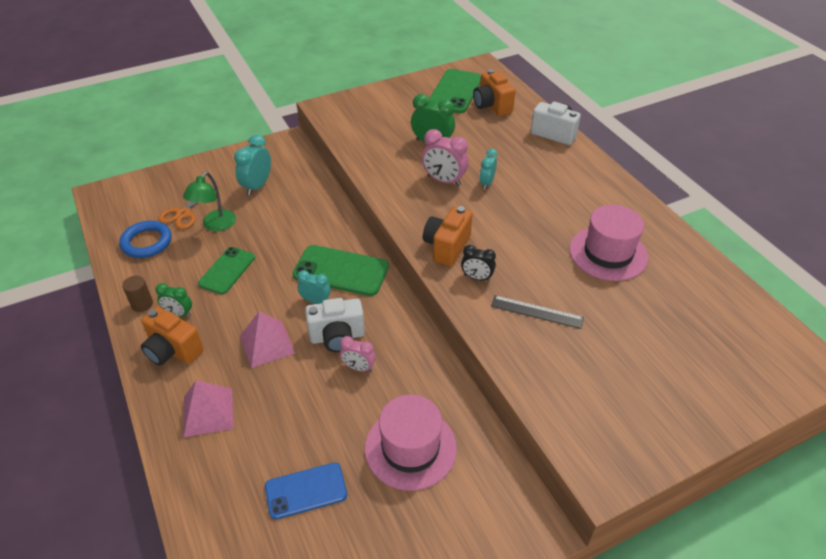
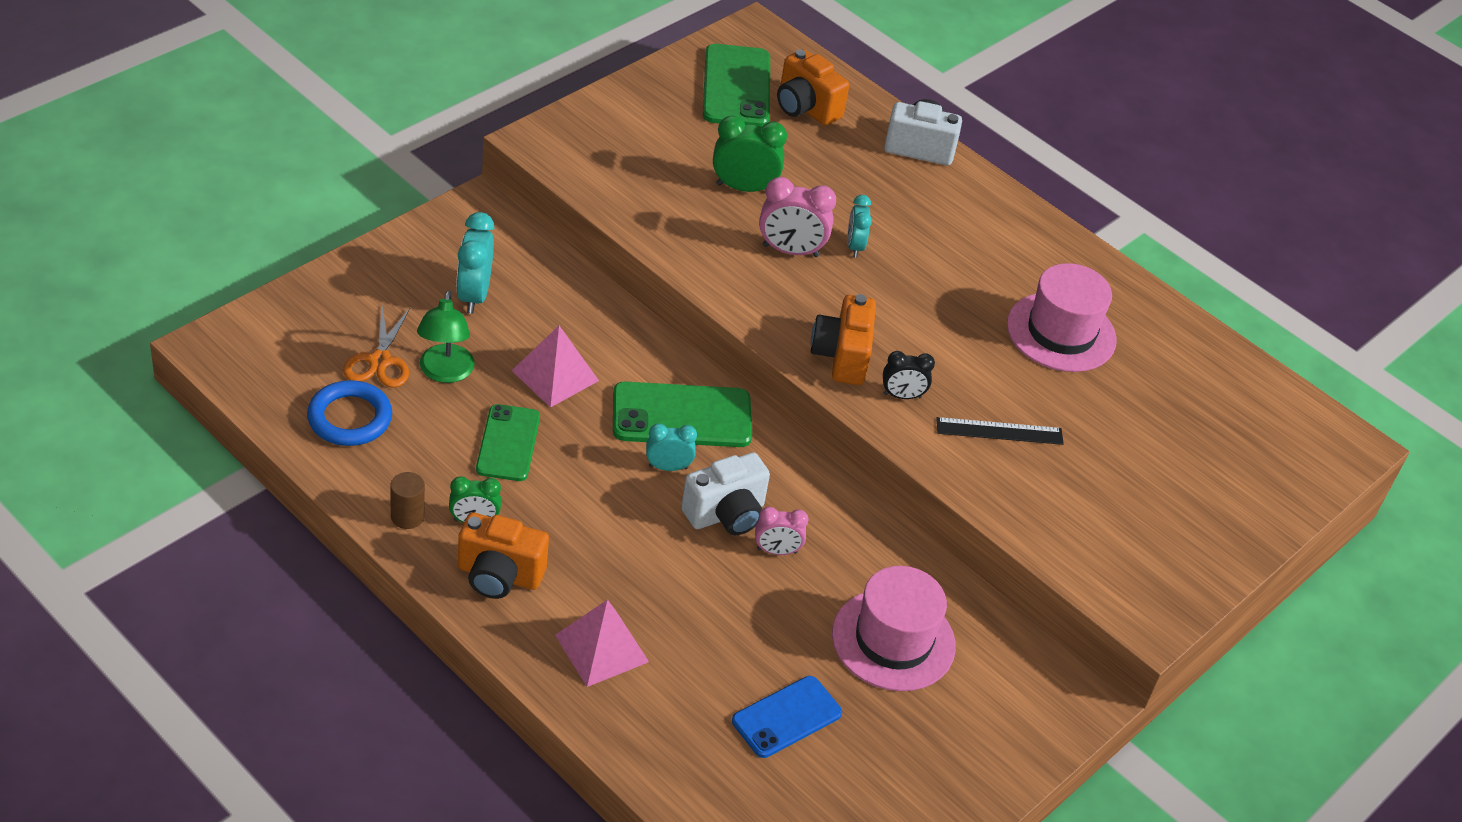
camera: 25 degrees left, 0 degrees up
pink pyramid [240,311,295,368] -> pink pyramid moved to [512,326,599,408]

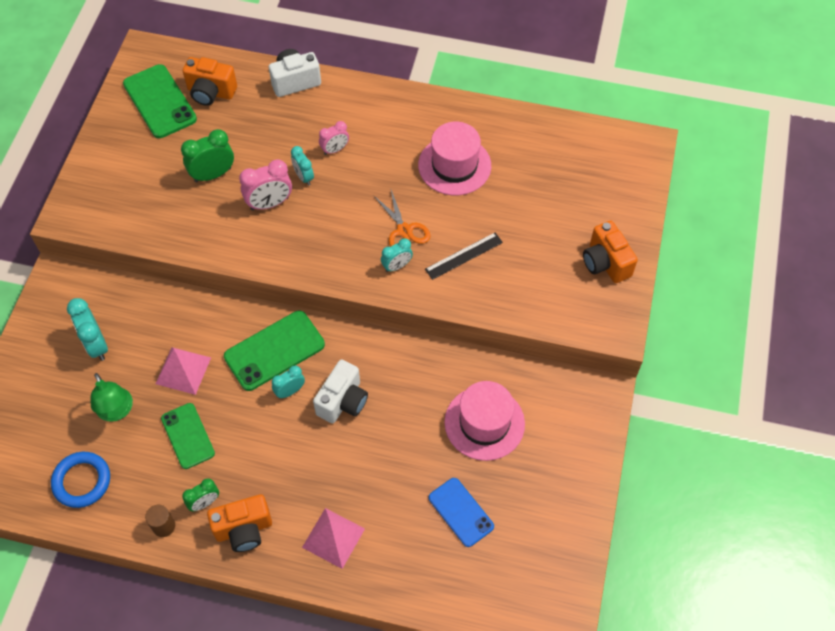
camera: 25 degrees left, 15 degrees up
orange scissors [343,307,410,388] -> orange scissors moved to [373,190,430,247]
blue phone [732,676,842,758] -> blue phone turned 60 degrees counterclockwise [429,478,494,547]
pink clock [755,507,809,555] -> pink clock moved to [319,121,349,155]
orange camera [811,294,876,385] -> orange camera moved to [583,221,638,283]
black clock [883,351,935,399] -> turquoise clock [381,238,413,272]

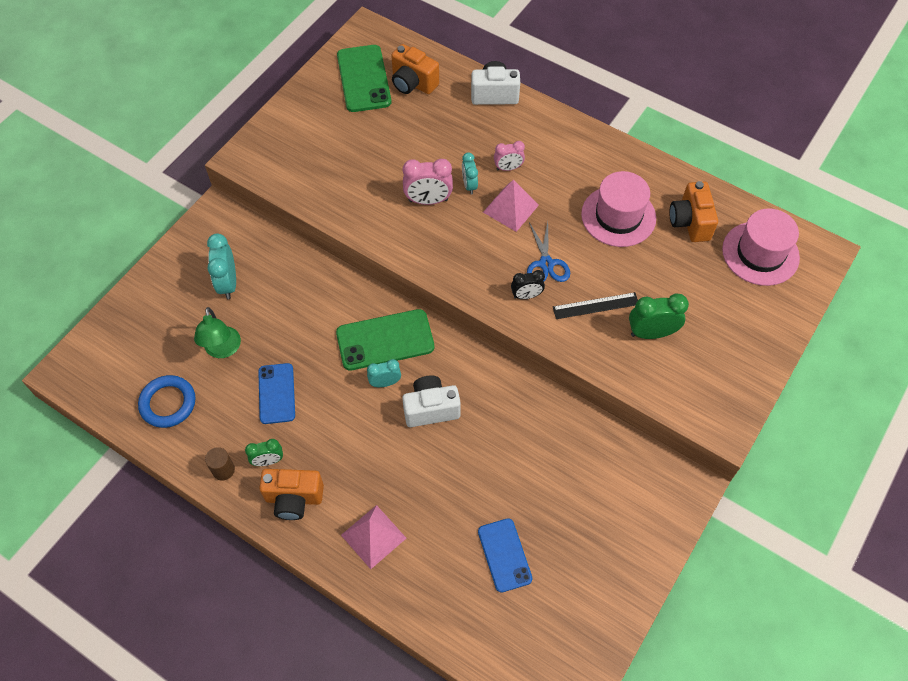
camera: 20 degrees right, 0 degrees up
pink pyramid [156,347,211,395] -> pink pyramid moved to [483,180,539,232]
green phone [161,403,215,469] -> blue phone [258,363,295,424]
green clock [181,129,234,182] -> green clock moved to [629,294,689,339]
white camera [313,359,368,423] -> white camera turned 150 degrees counterclockwise [402,376,461,427]
orange scissors [373,190,430,247] -> blue scissors [527,222,570,282]
turquoise clock [381,238,413,272] -> black clock [511,270,545,299]
pink hat [444,381,525,461] -> pink hat moved to [722,208,800,286]
orange camera [583,221,638,283] -> orange camera moved to [669,181,718,242]

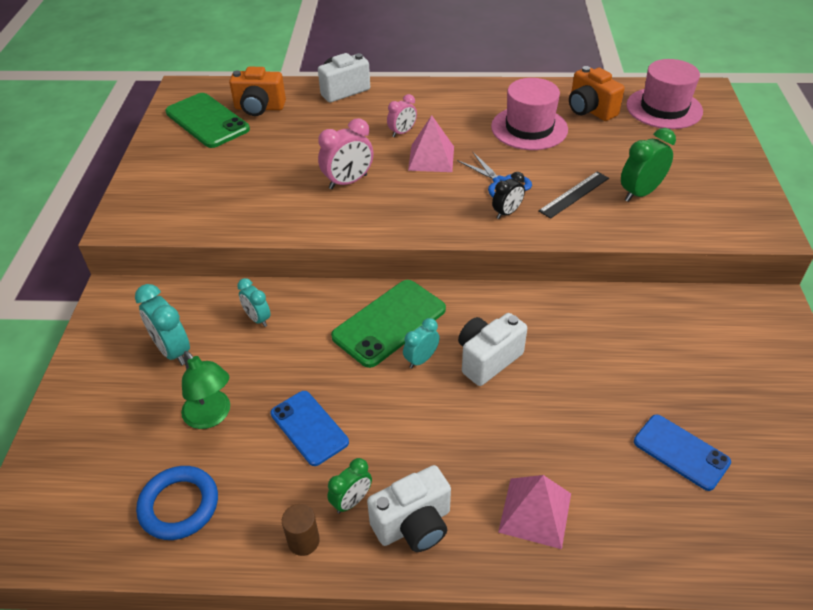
camera: 30 degrees left, 15 degrees down
orange camera [259,469,324,520] -> white camera [367,465,451,552]
turquoise clock [462,152,478,194] -> turquoise clock moved to [237,278,271,327]

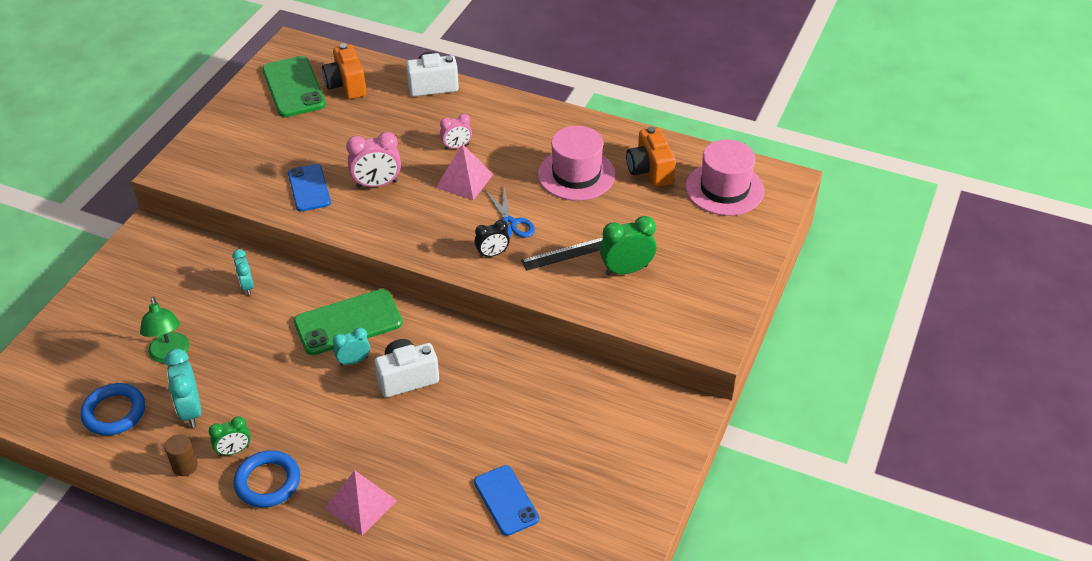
camera: 20 degrees right, 0 degrees up
turquoise clock [135,284,190,365] -> turquoise clock moved to [164,349,201,428]
orange camera [229,67,286,116] -> orange camera turned 45 degrees clockwise [322,43,366,99]
blue phone [271,391,349,466] -> blue phone moved to [288,164,331,211]
white camera [367,465,451,552] -> blue ring [233,450,300,508]

